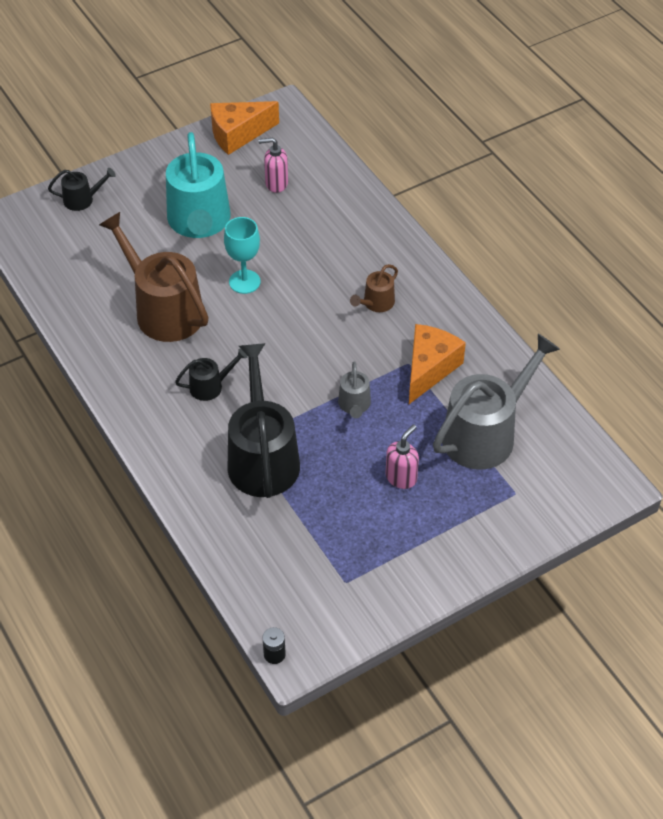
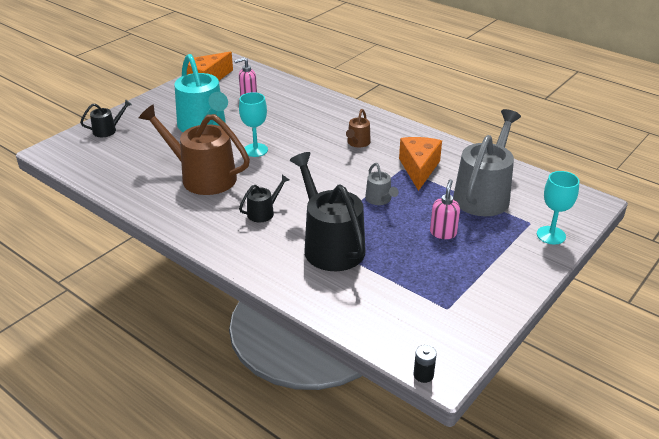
camera: 20 degrees left, 15 degrees down
none -> turquoise goblet [537,171,579,245]

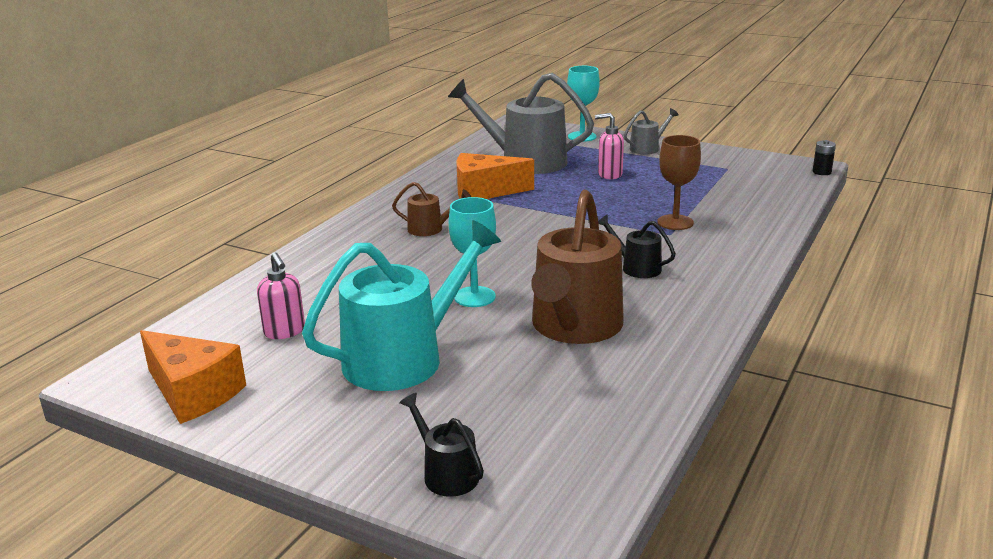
camera: 100 degrees left, 10 degrees down
black watering can [290,152,365,271] -> brown goblet [657,135,701,230]
grey watering can [365,163,398,205] -> grey watering can moved to [624,108,679,154]

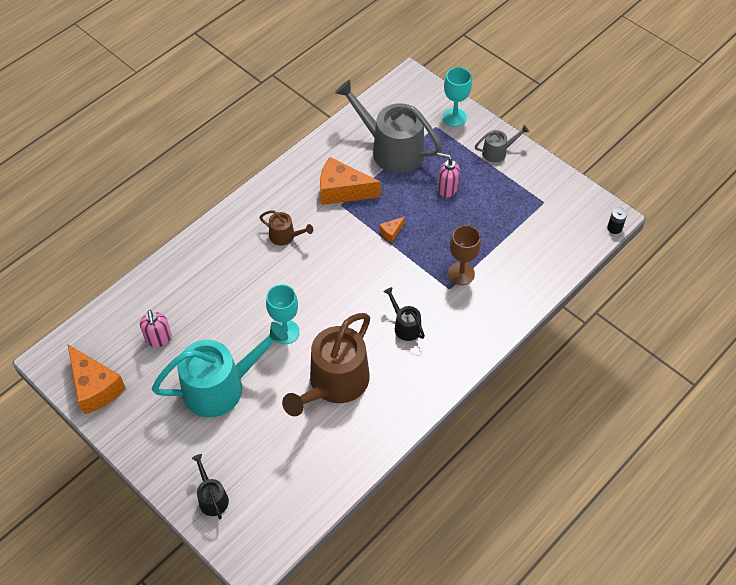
camera: 15 degrees right, 30 degrees up
none -> orange cheese [379,217,405,242]

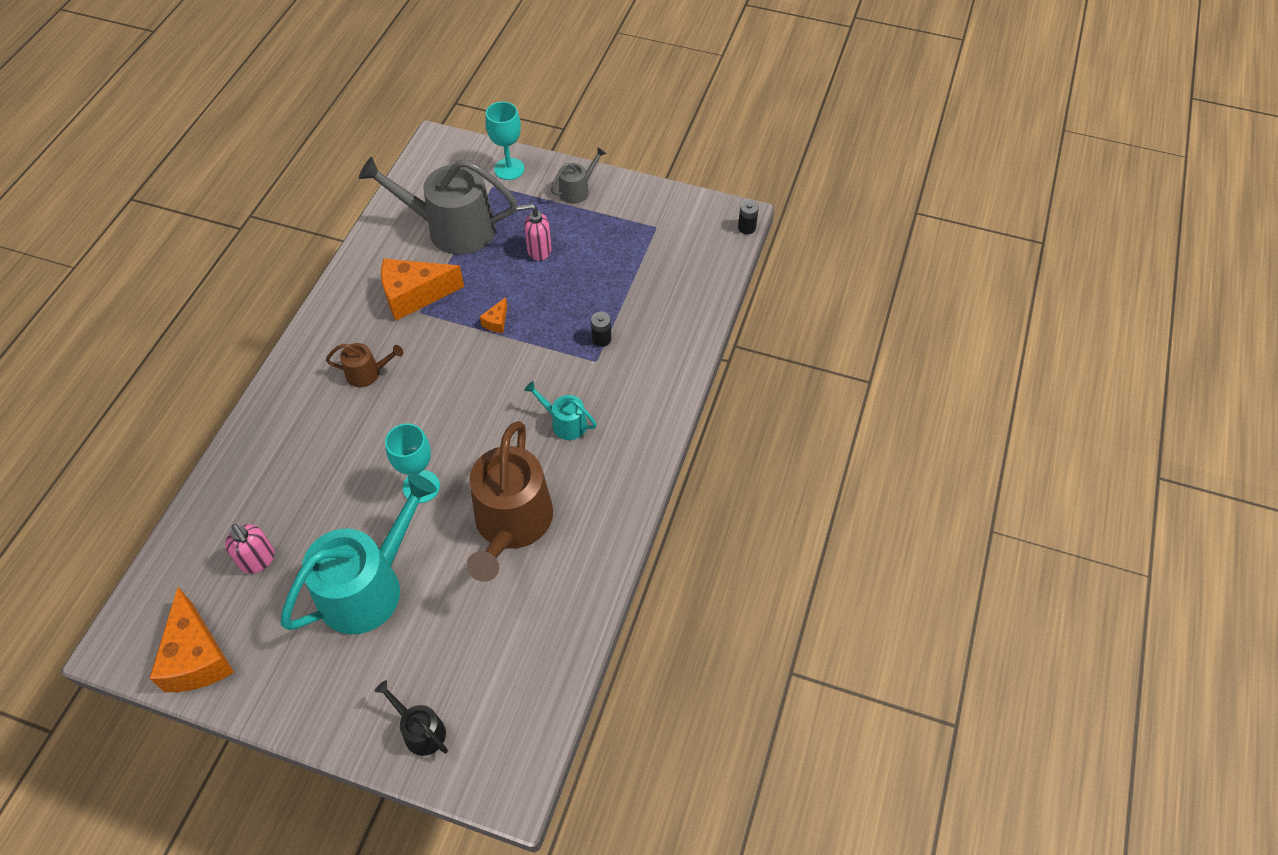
camera: 25 degrees left, 0 degrees up
orange cheese [68,345,126,414] -> orange cheese turned 45 degrees clockwise [149,587,234,692]
black watering can [384,287,425,341] -> turquoise watering can [524,381,597,440]
brown goblet [448,225,481,285] -> black battery [591,312,611,347]

